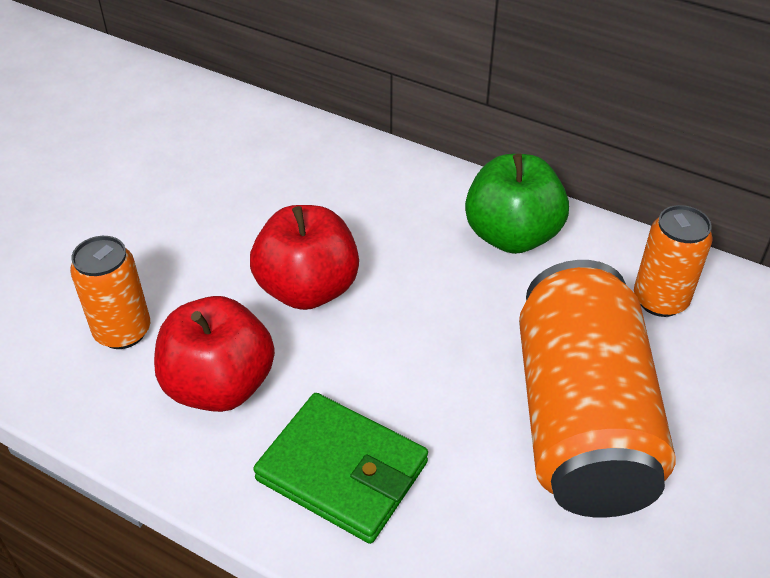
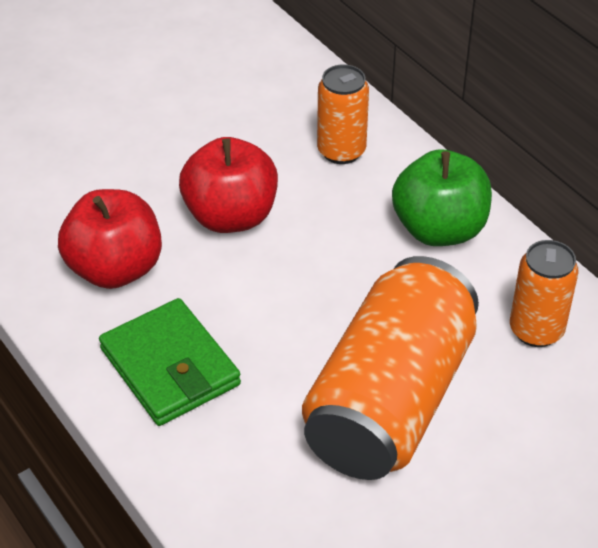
camera: 25 degrees right, 0 degrees up
orange can [70,236,150,349] -> orange can moved to [317,64,369,164]

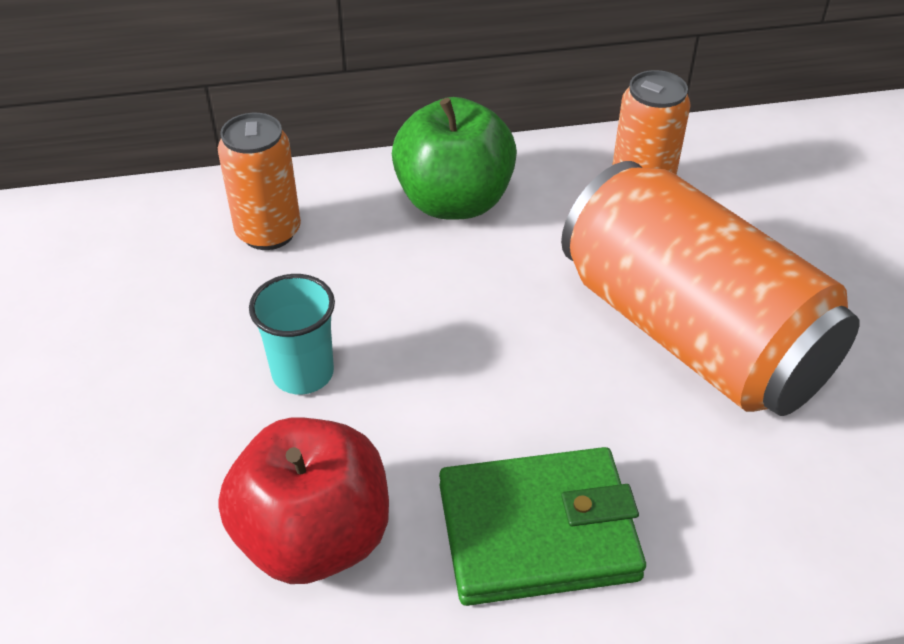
camera: 65 degrees left, 0 degrees up
red apple [179,137,278,233] -> turquoise cup [249,274,335,395]

